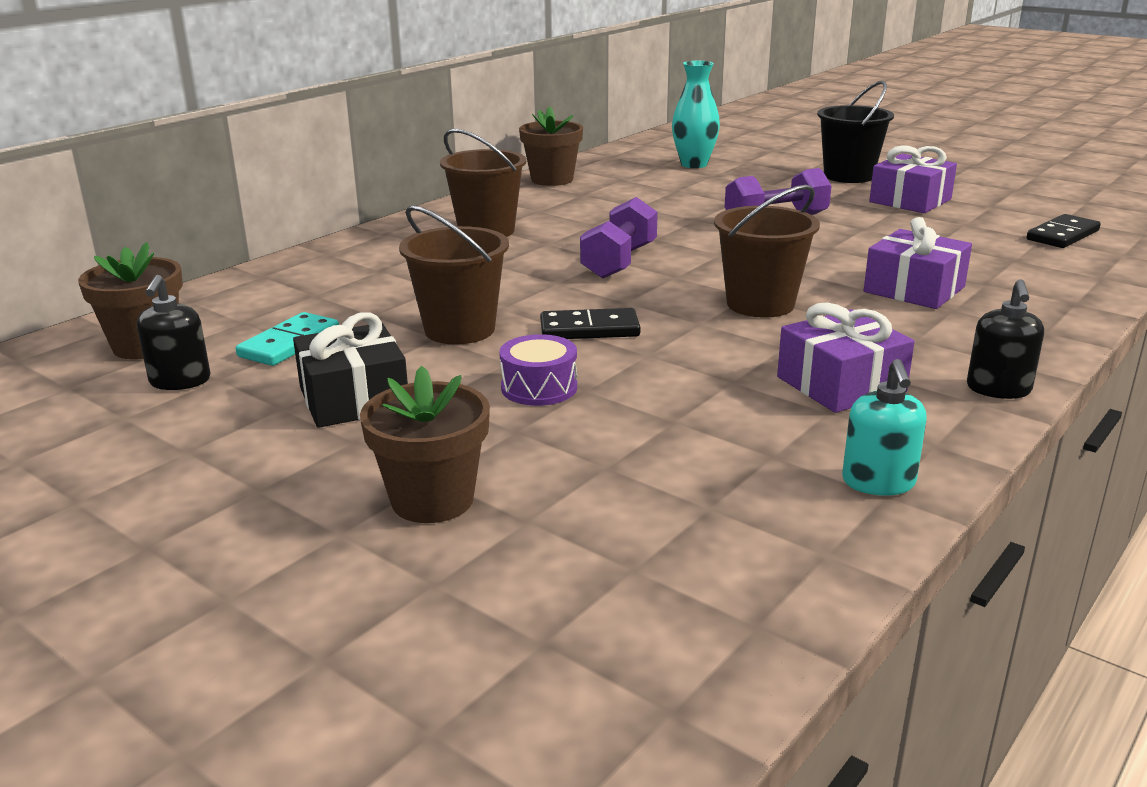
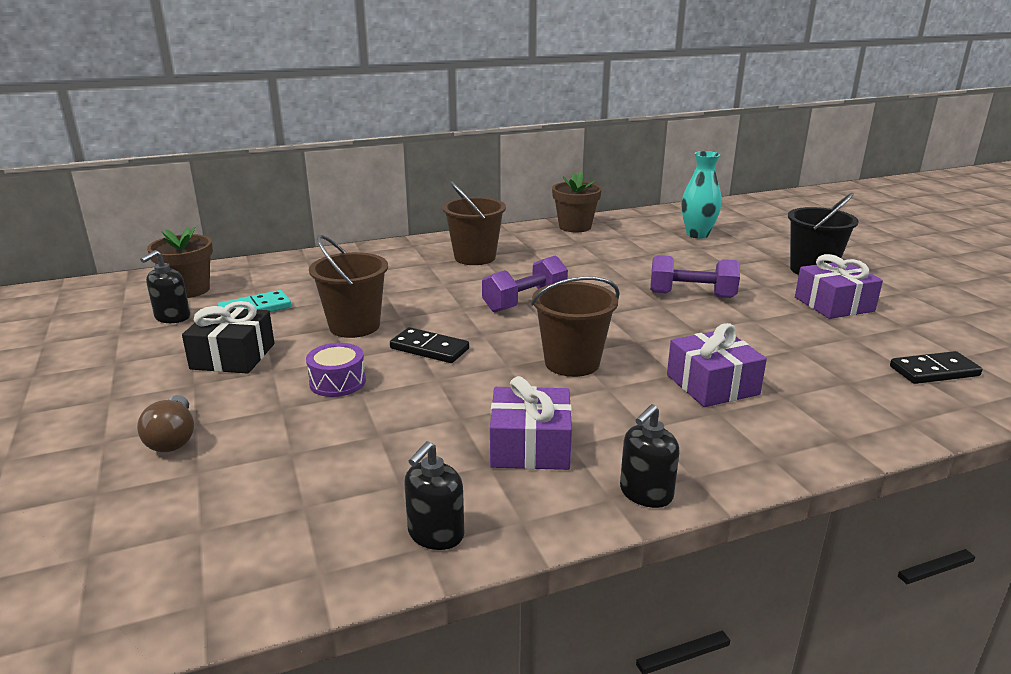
camera: 30 degrees right, 0 degrees up
brown flower pot [360,366,490,523] -> brown light bulb [137,395,194,452]
turquoise soap dispenser [842,359,927,496] -> black soap dispenser [404,441,464,550]

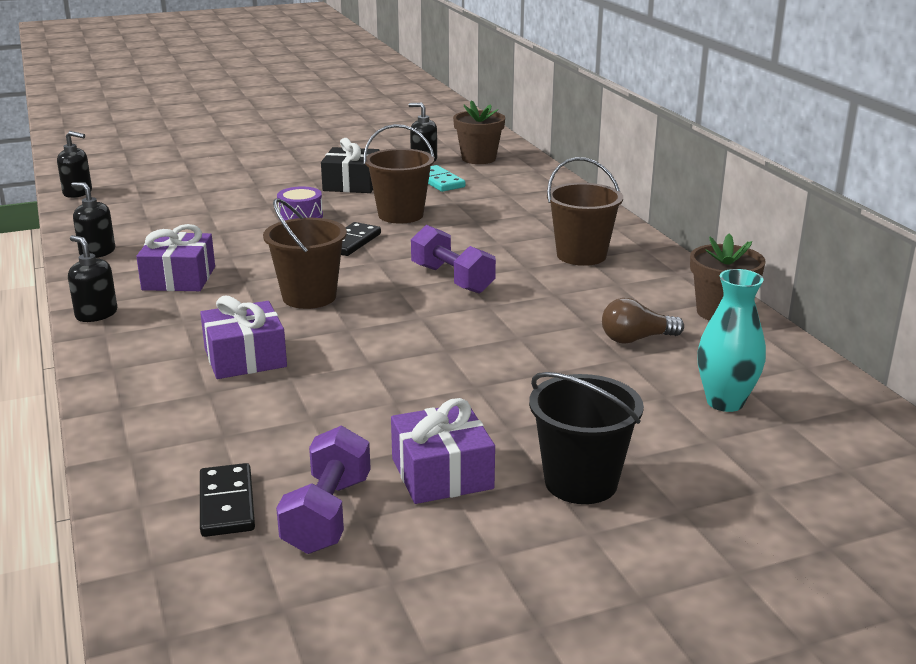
camera: 90 degrees right, 0 degrees up
brown light bulb [137,395,194,452] -> brown light bulb moved to [602,298,684,344]
purple dumbbell [650,255,740,298] -> purple dumbbell moved to [276,426,371,554]
none -> black soap dispenser [57,131,92,198]

